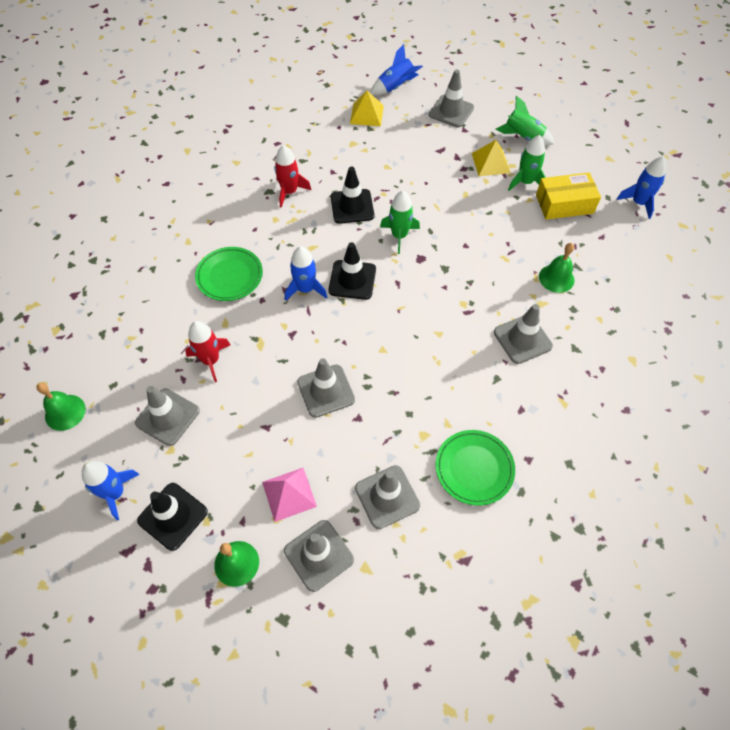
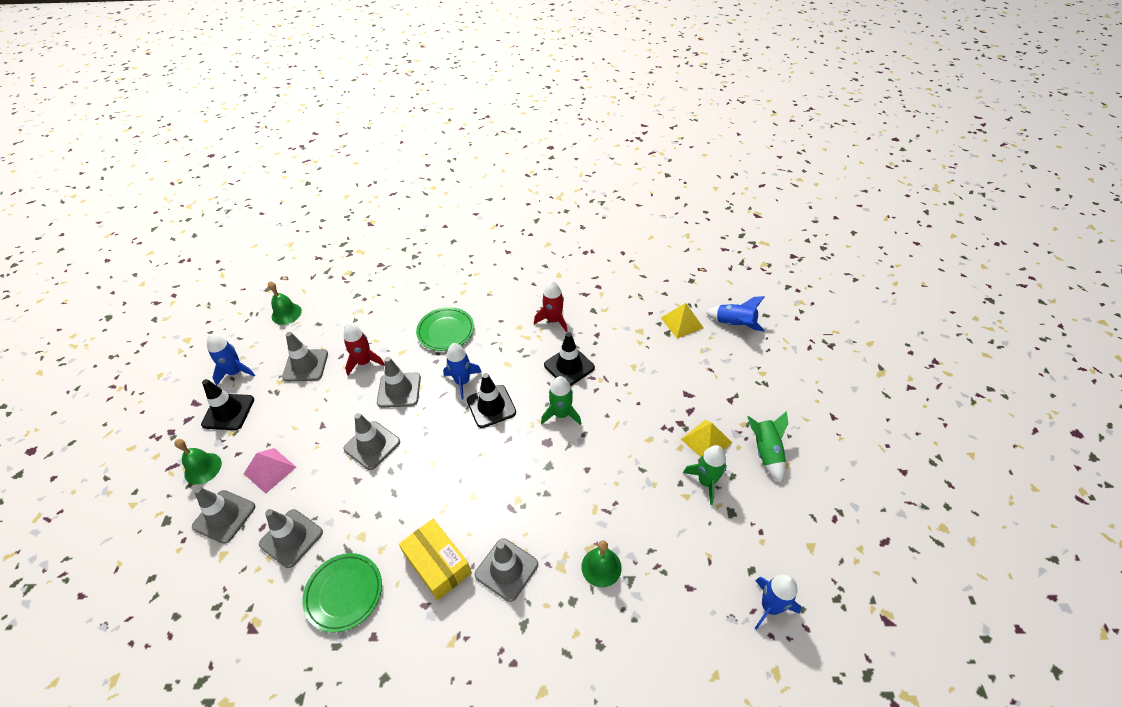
camera: 60 degrees right, 10 degrees down
grey traffic cone [429,70,474,128] -> grey traffic cone moved to [377,357,421,408]
yellow box [536,172,601,220] -> yellow box moved to [399,519,472,600]

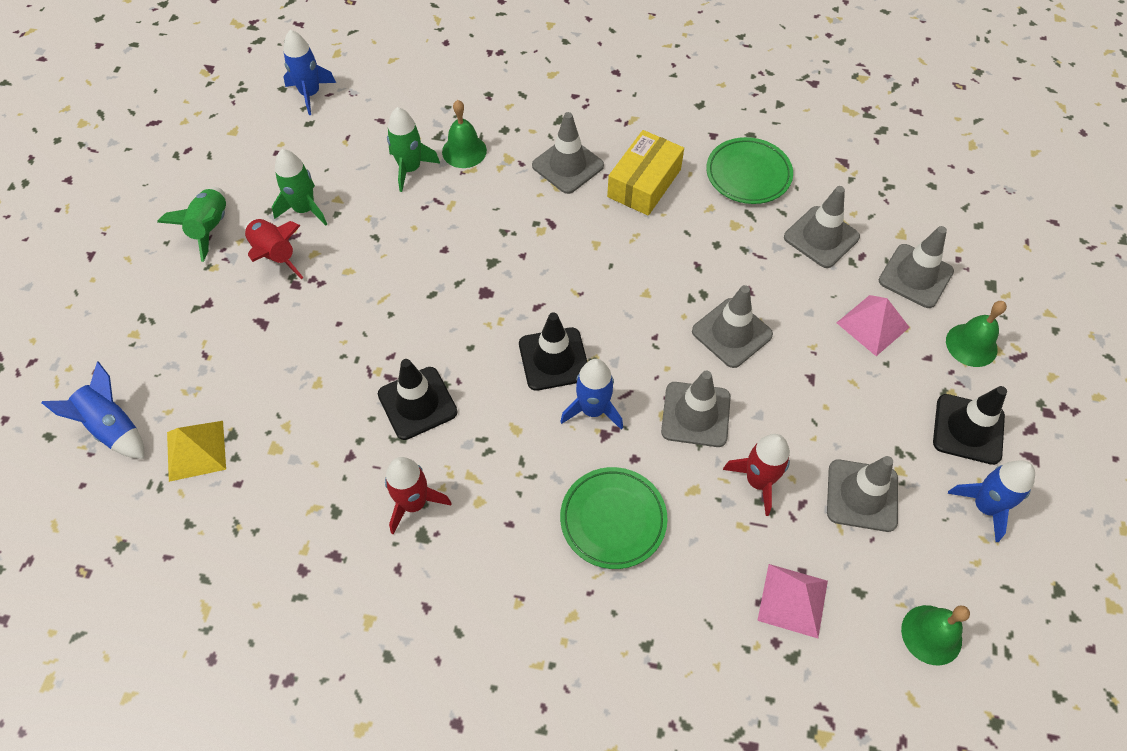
camera: 170 degrees left, 10 degrees up
yellow box [399,519,472,600] -> yellow box turned 60 degrees clockwise [607,130,684,216]
green rocket [541,376,581,425] -> green rocket moved to [387,107,440,192]
yellow pyramid [681,420,732,457] -> red rocket [245,219,304,279]
none -> pink pyramid [757,564,828,638]

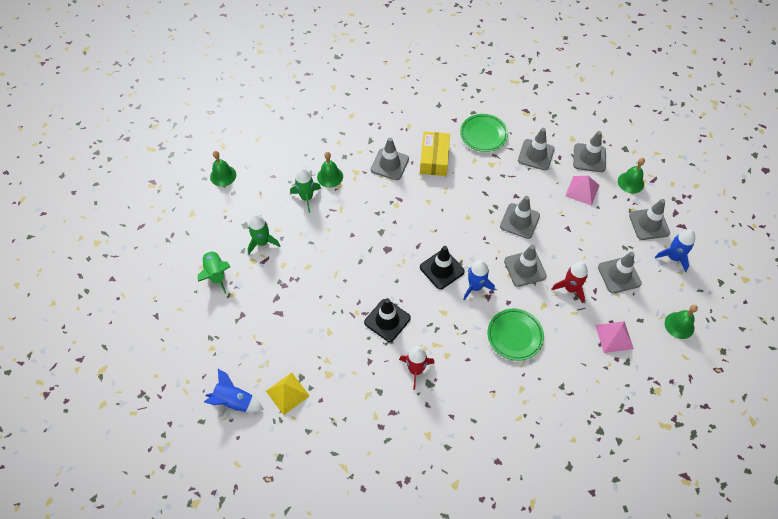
camera: 25 degrees left, 0 degrees up
red rocket [245,219,304,279] -> none
blue rocket [283,30,336,115] -> green bell [210,151,236,187]
black traffic cone [933,386,1007,465] -> grey traffic cone [629,199,670,240]

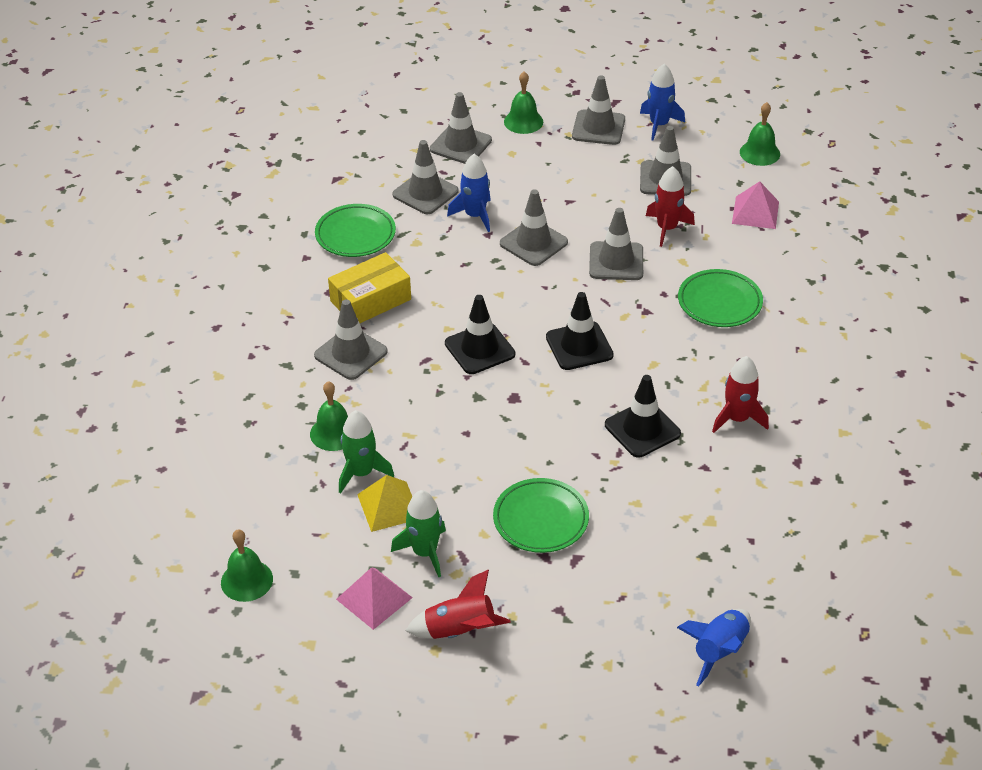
camera: 70 degrees left, 15 degrees down
green rocket [198,249,230,294] -> red rocket [405,570,511,639]
yellow pyramid [266,373,310,415] -> yellow pyramid moved to [357,475,412,532]
yellow box [420,132,450,176] -> yellow box turned 60 degrees counterclockwise [328,252,411,323]
blue rocket [463,260,495,300] -> blue rocket moved to [447,154,491,232]
pink pyramid [566,176,599,206] -> pink pyramid moved to [336,567,413,630]
none -> black traffic cone [445,295,515,374]
none -> green plate [493,478,589,553]

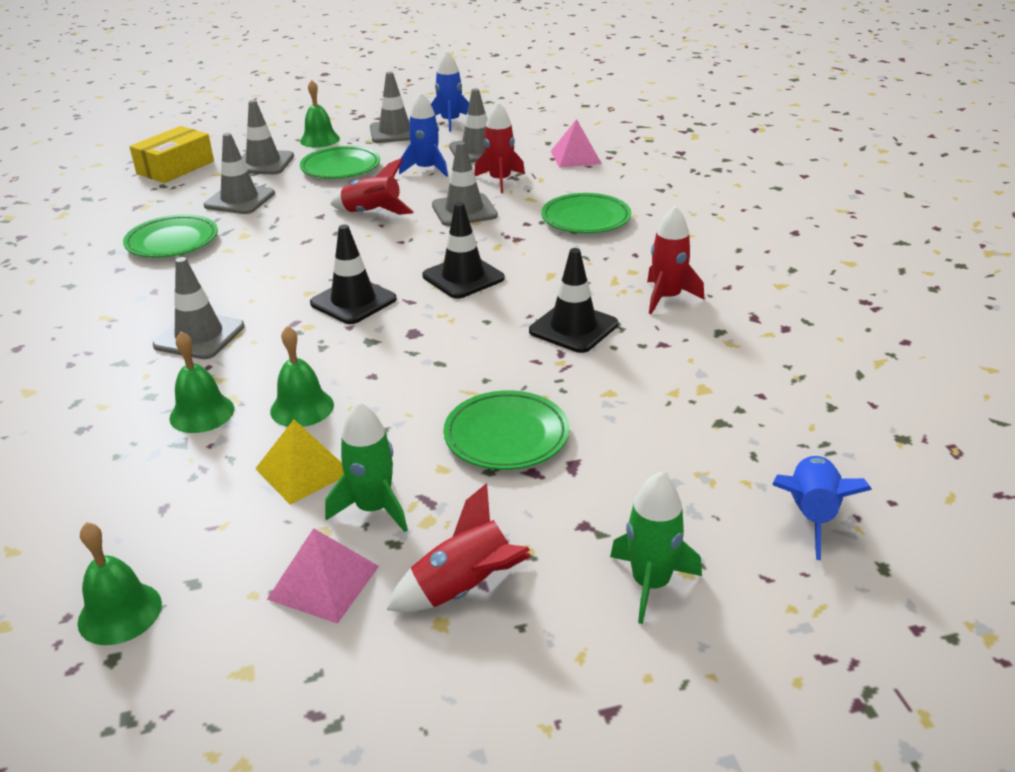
camera: 20 degrees left, 10 degrees down
yellow box [328,252,411,323] -> yellow box moved to [129,126,214,183]
green rocket [339,410,394,493] -> green rocket moved to [610,472,702,624]
blue rocket [447,154,491,232] -> blue rocket moved to [399,92,448,177]
grey traffic cone [500,189,568,266] -> red rocket [330,158,414,215]
green bell [740,102,780,166] -> green bell moved to [270,326,334,427]
none -> green plate [300,146,380,179]

